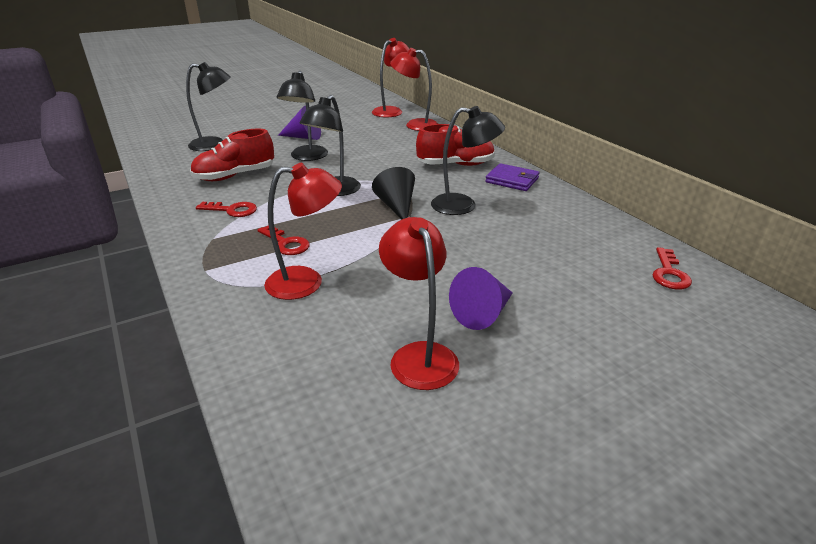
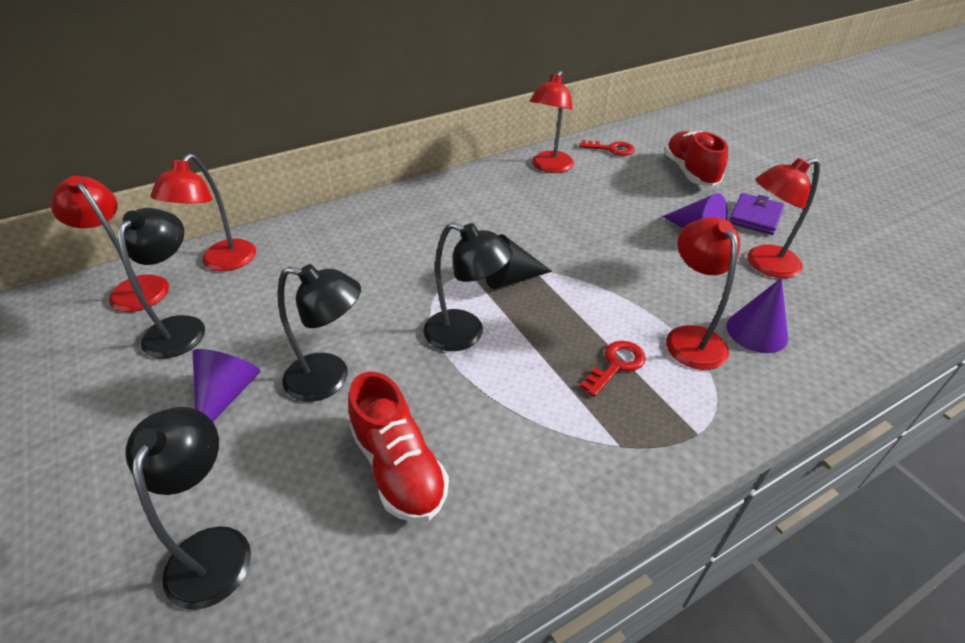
camera: 90 degrees left, 10 degrees up
red key [196,202,257,217] -> none
red shoe [416,124,495,166] -> red shoe moved to [664,131,728,186]
black lamp [431,106,505,215] -> black lamp moved to [118,208,205,358]
purple wallet [485,163,539,191] -> purple wallet moved to [729,193,785,235]
none -> red lamp [529,71,574,173]
none -> purple cone [727,278,788,353]

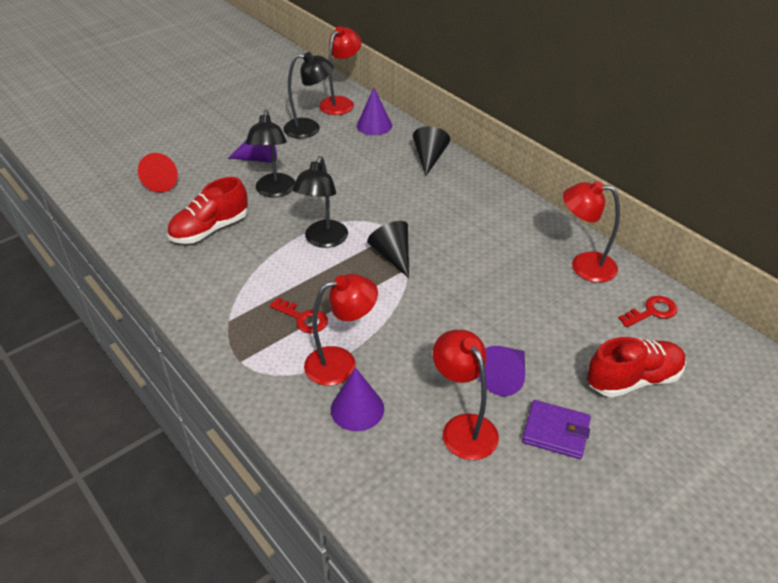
camera: 80 degrees right, 0 degrees up
black lamp [125,407,251,610] -> red cone [138,153,178,193]
red lamp [151,154,256,271] -> purple cone [357,88,392,135]
red key [579,140,635,156] -> red key turned 120 degrees counterclockwise [618,296,677,327]
none -> black cone [413,126,450,176]

